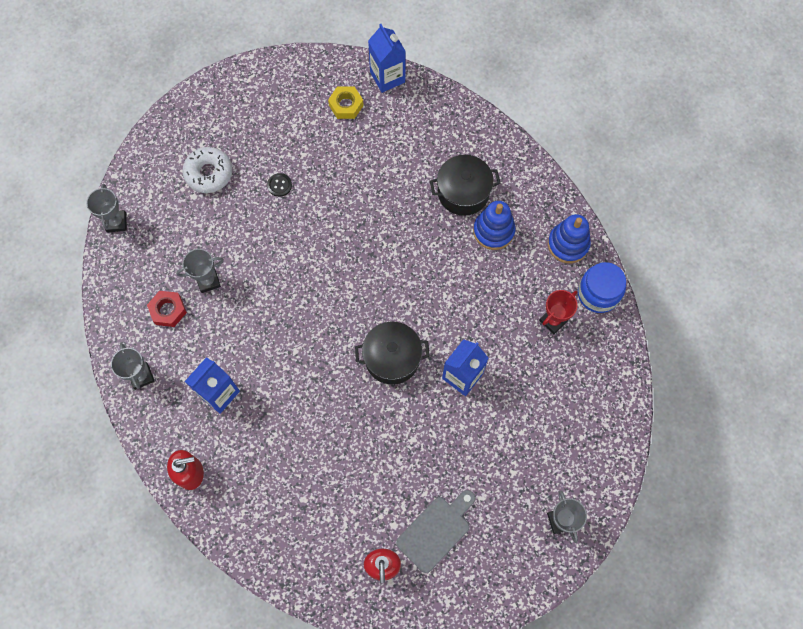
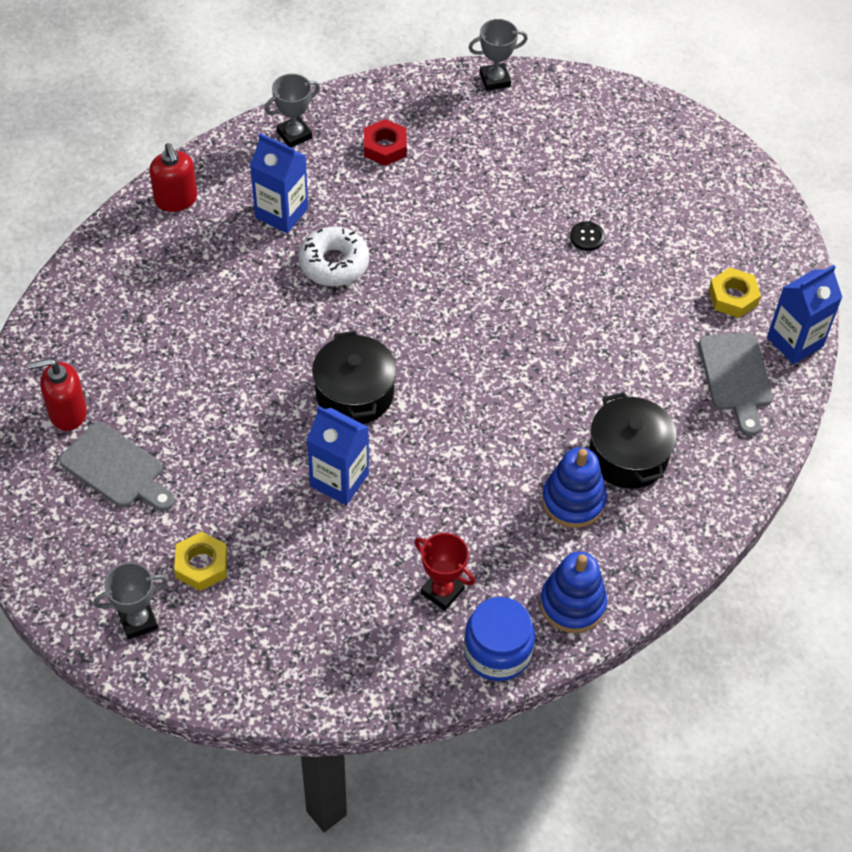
camera: 80 degrees right, 15 degrees down
grey trophy [176,249,224,293] -> none
white donut [182,147,232,193] -> white donut moved to [299,226,369,287]
none -> yellow nut [174,531,227,591]
none -> grey cutting board [699,332,773,436]

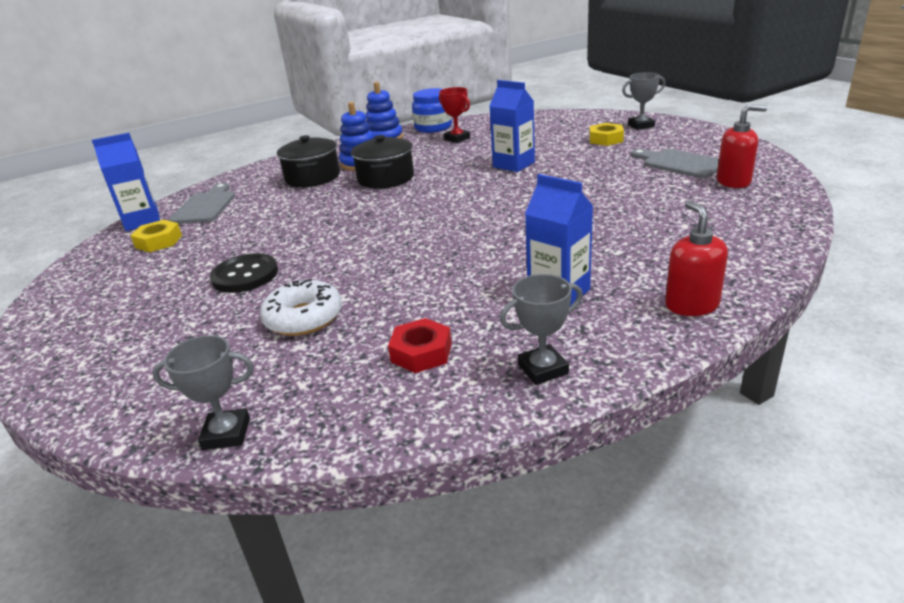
camera: 165 degrees left, 25 degrees down
white donut [299,226,369,287] -> white donut moved to [260,279,342,336]
black pot [312,330,397,424] -> black pot moved to [351,135,414,189]
black button [570,221,605,251] -> black button [210,253,278,293], size x1.86

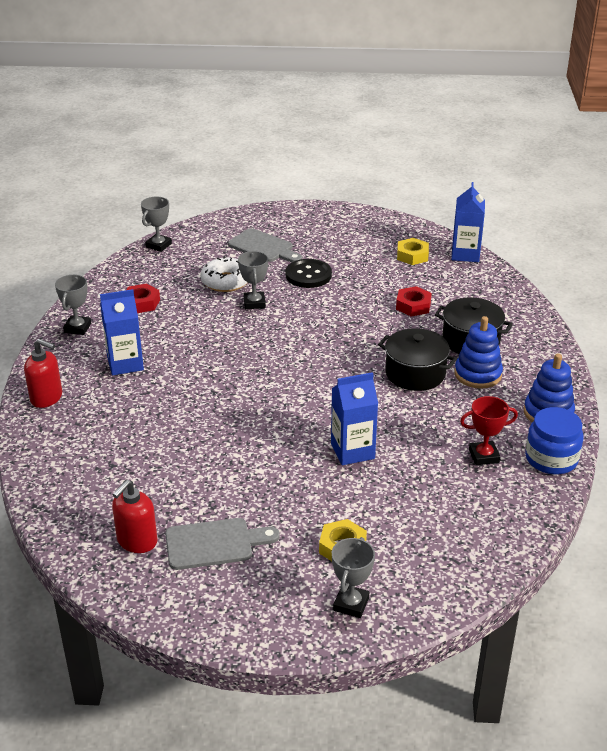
camera: 120 degrees right, 5 degrees up
grey cutting board [169,183,235,224] -> grey cutting board moved to [228,228,302,262]
none -> grey trophy [238,251,268,309]
none -> red nut [396,286,432,317]

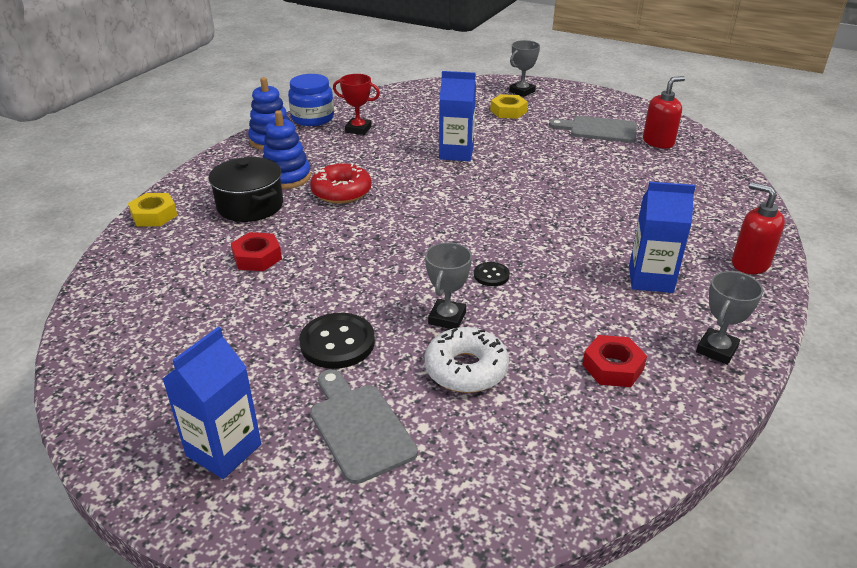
camera: 155 degrees left, 0 degrees up
grey trophy [141,197,172,252] -> none
black pot [378,328,457,391] -> red donut [310,163,372,204]
yellow nut [397,238,429,265] -> yellow nut moved to [128,193,178,226]
blue carton [451,182,485,262] -> blue carton moved to [163,327,261,479]
none -> black button [474,262,510,286]

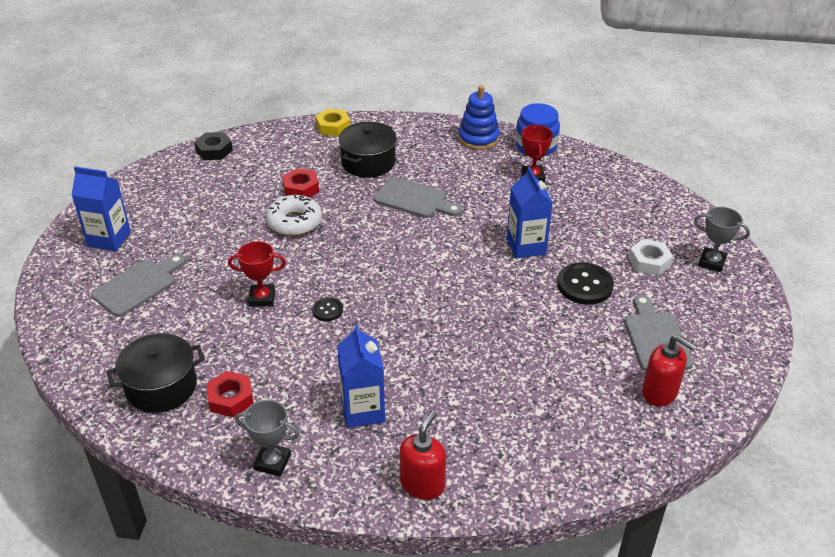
camera: 70 degrees right, 5 degrees up
blue stacking toy [262,110,311,189] -> none
black button [299,313,375,369] -> black button moved to [557,262,614,305]
red donut [310,163,372,204] -> grey cutting board [374,177,462,218]
grey trophy [425,242,472,329] -> red trophy [228,241,286,307]
white donut [425,327,509,393] -> white donut moved to [266,195,322,236]
yellow nut [490,94,528,119] -> white nut [628,239,673,276]
none -> black pot [107,333,204,413]
none -> black nut [194,132,233,160]

